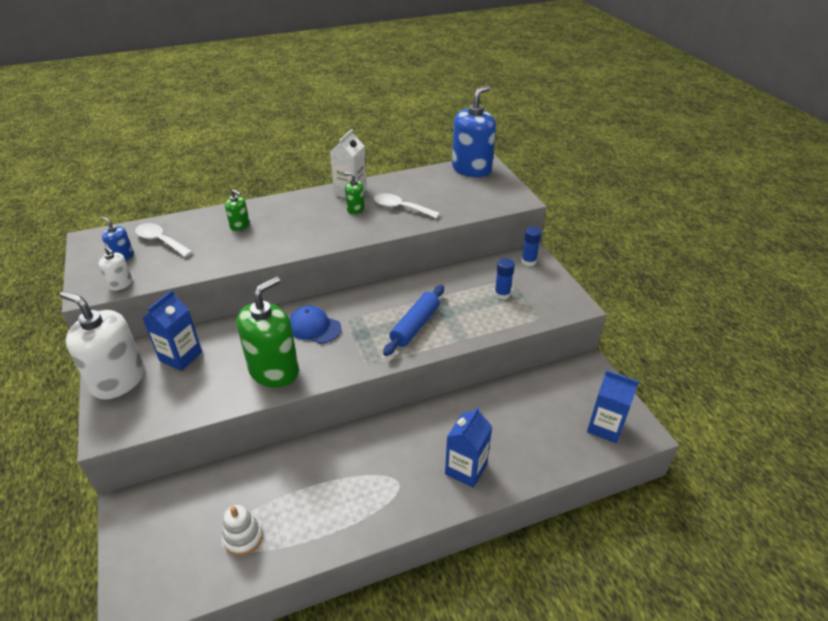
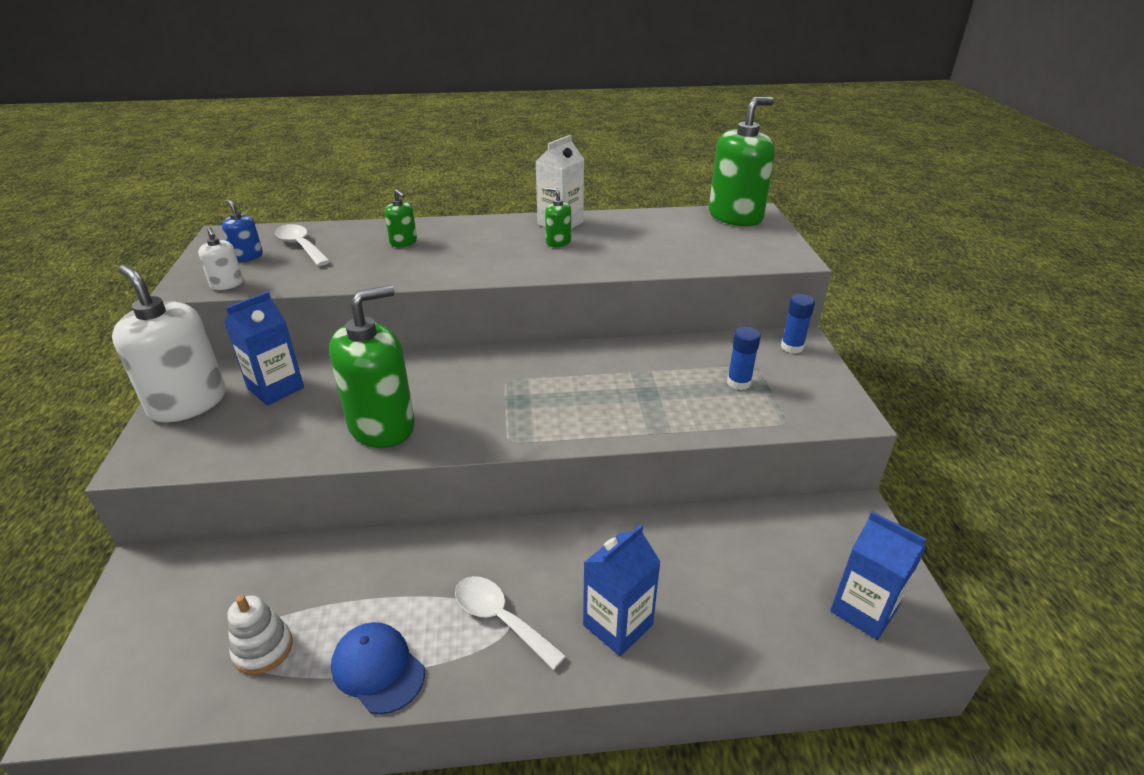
camera: 15 degrees right, 5 degrees down
blue cap [290,306,342,344] -> blue cap moved to [331,622,425,714]
white spoon [374,193,440,218] -> white spoon moved to [455,576,566,670]
blue rolling pin [383,285,444,356] -> none
blue soap dispenser [452,85,496,177] -> green soap dispenser [709,97,775,226]

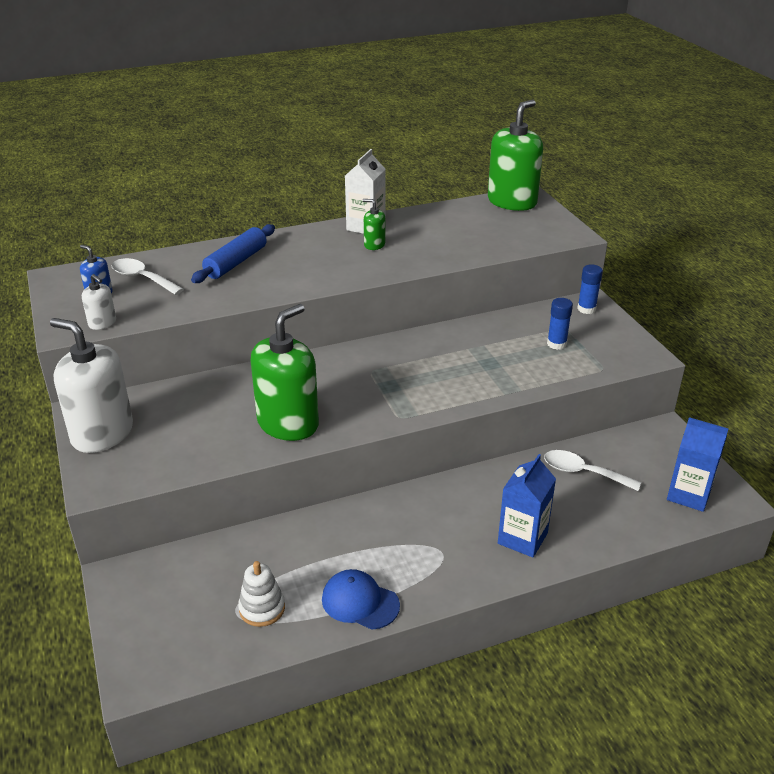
camera: 15 degrees left, 0 degrees up
blue carton [224,291,304,405] -> none
green soap dispenser [385,189,417,247] -> blue rolling pin [191,224,275,283]
white spoon [455,576,566,670] -> white spoon moved to [544,450,641,491]

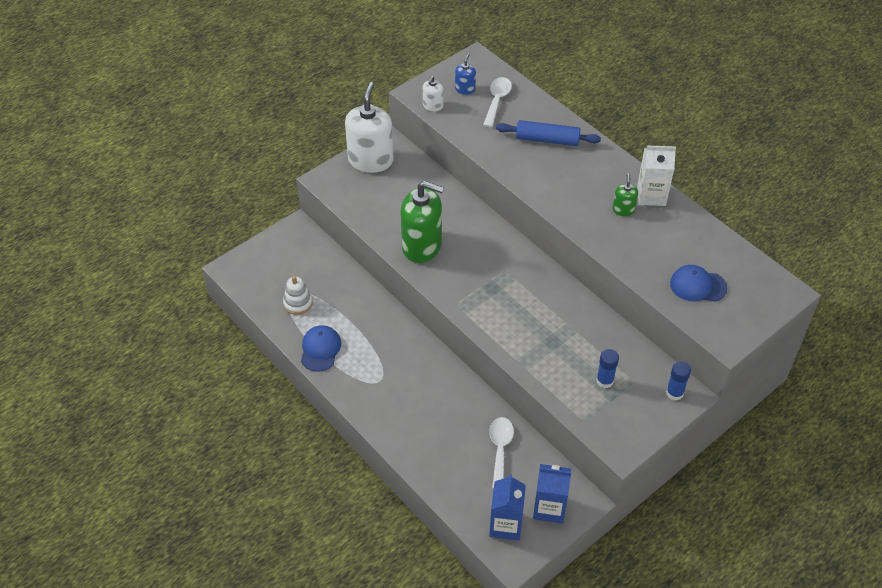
camera: 70 degrees right, 15 degrees up
green soap dispenser [488,100,543,211] -> none
blue carton [498,454,556,558] -> blue carton moved to [533,464,571,524]
none -> blue cap [670,265,727,302]

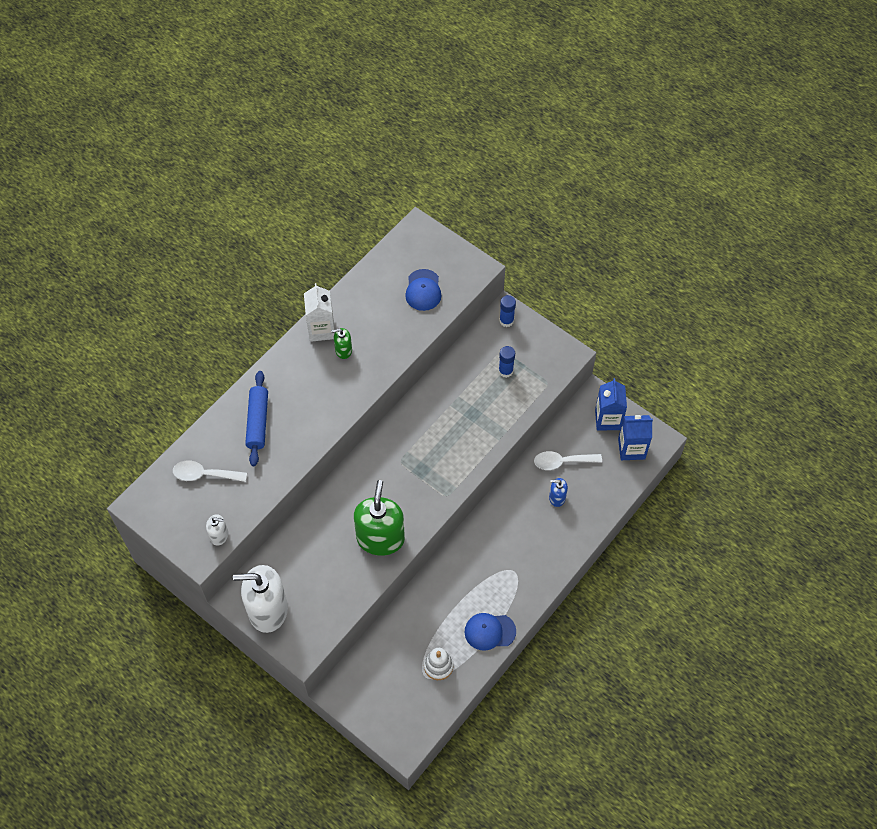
camera: 100 degrees left, 10 degrees up
blue soap dispenser [455,53,476,95] -> blue soap dispenser moved to [549,478,568,507]

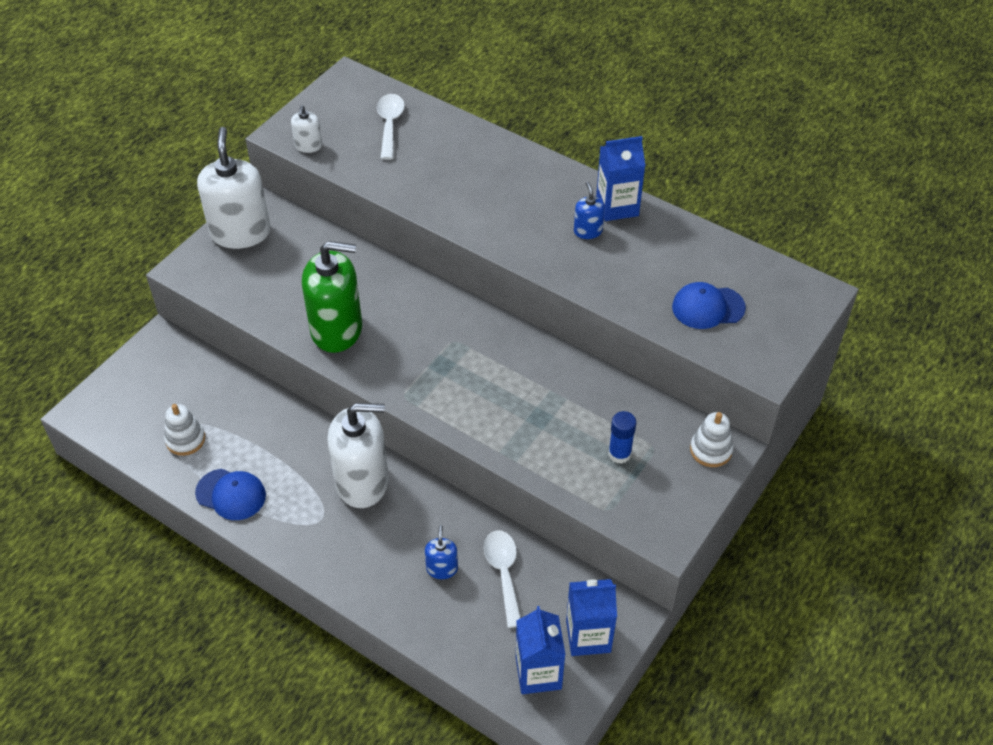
camera: 85 degrees right, 10 degrees down
blue rolling pin [245,371,268,466] -> none
white carton [304,283,335,342] -> blue carton [596,136,645,221]
green soap dispenser [331,328,352,359] -> blue soap dispenser [574,182,605,239]
blue cap [465,613,516,651] -> blue cap turned 120 degrees clockwise [195,469,266,520]
blue glue stick [499,295,516,327] -> white stacking toy [690,412,733,467]
none -> white soap dispenser [327,403,389,508]

